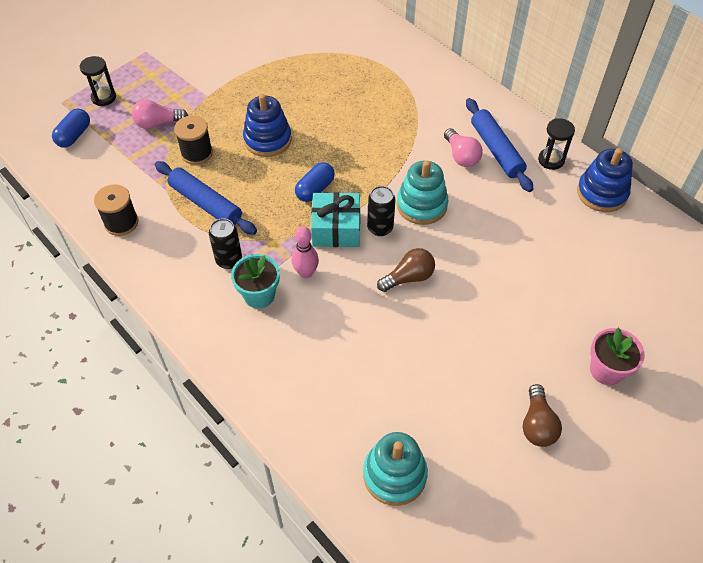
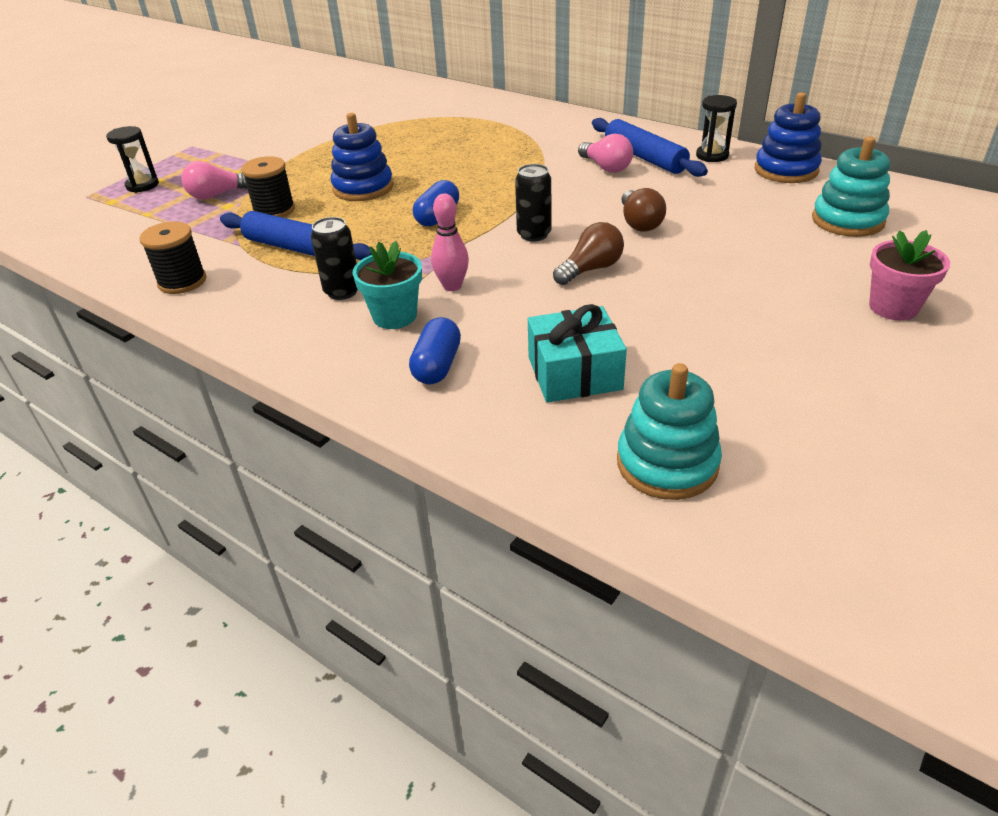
camera: 10 degrees left, 15 degrees down
blue capsule [52,108,90,148] -> blue capsule moved to [409,317,461,384]
turquoise gift [311,192,360,247] -> turquoise gift moved to [528,304,627,403]
turquoise stacking toy [397,160,448,225] -> turquoise stacking toy moved to [812,137,890,237]
brown light bulb [523,384,562,447] -> brown light bulb moved to [621,188,666,232]

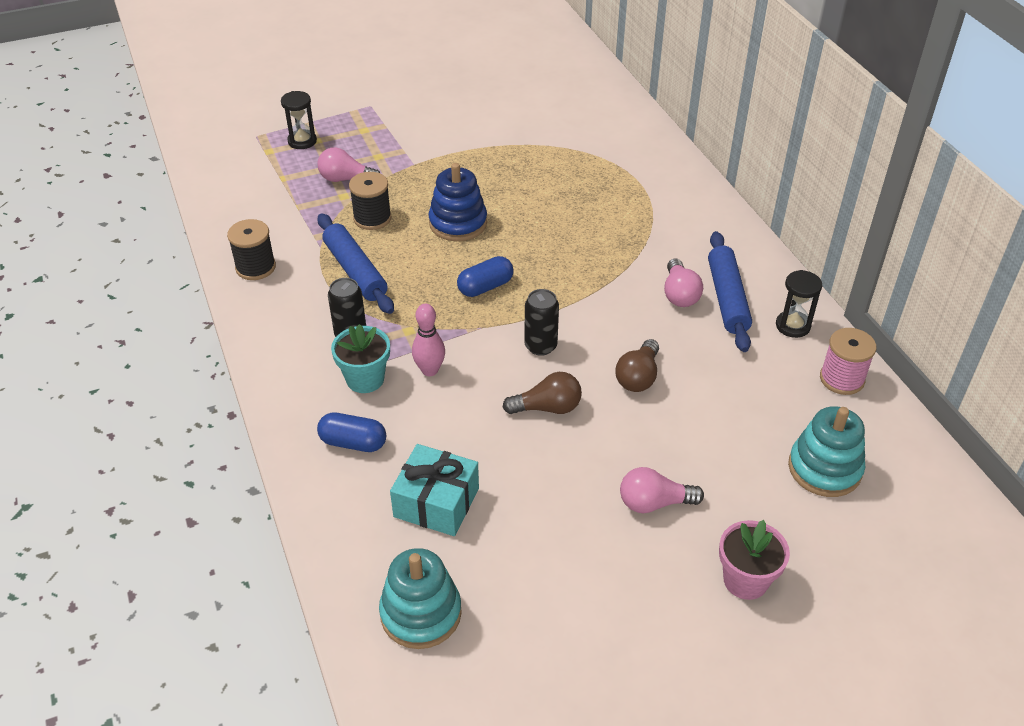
camera: 30 degrees right, 5 degrees up
blue capsule [409,317,461,384] -> blue capsule turned 60 degrees clockwise [317,413,386,452]
blue stacking toy [755,92,822,183] -> pink spool [820,328,877,395]
none -> pink light bulb [620,467,704,513]

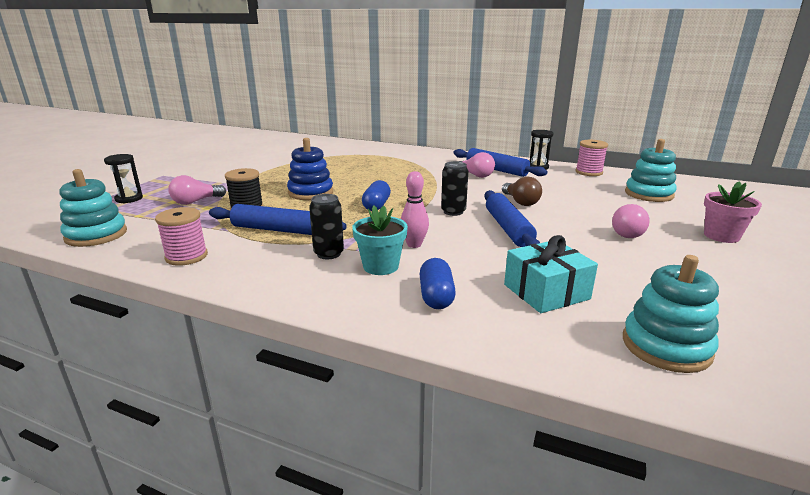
camera: 45 degrees left, 20 degrees down
black spool [227,219,276,280] -> pink spool [155,207,208,266]
blue capsule [317,413,386,452] -> blue capsule turned 60 degrees counterclockwise [420,258,456,309]
brown light bulb [502,372,582,414] -> blue rolling pin [484,190,540,247]
none -> turquoise stacking toy [59,169,127,247]

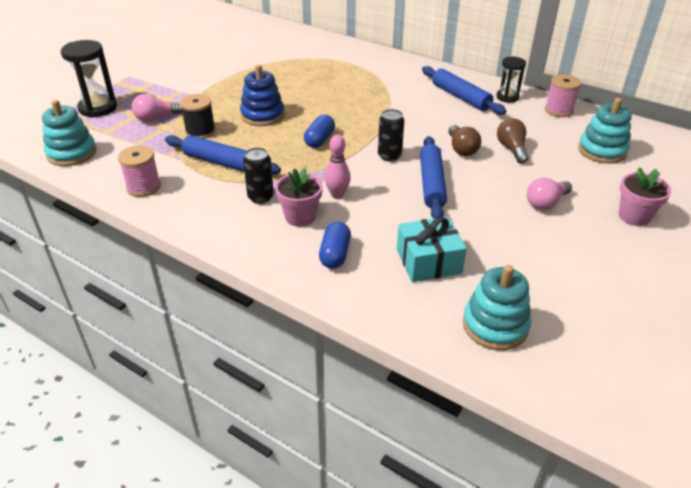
camera: 10 degrees right, 15 degrees up
black hourglass [104,154,143,203] -> black hourglass [61,40,117,118], size x1.60
turquoise flower pot [352,205,408,275] -> pink flower pot [275,167,323,227]
pink light bulb [458,152,495,178] -> none
none -> brown light bulb [497,118,529,164]

